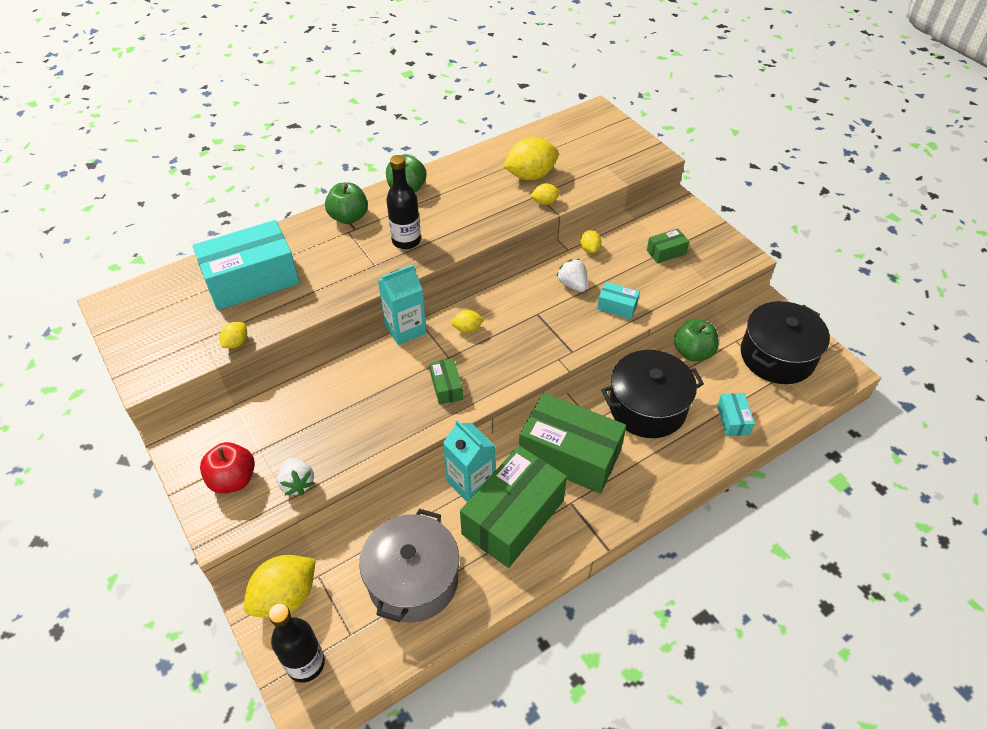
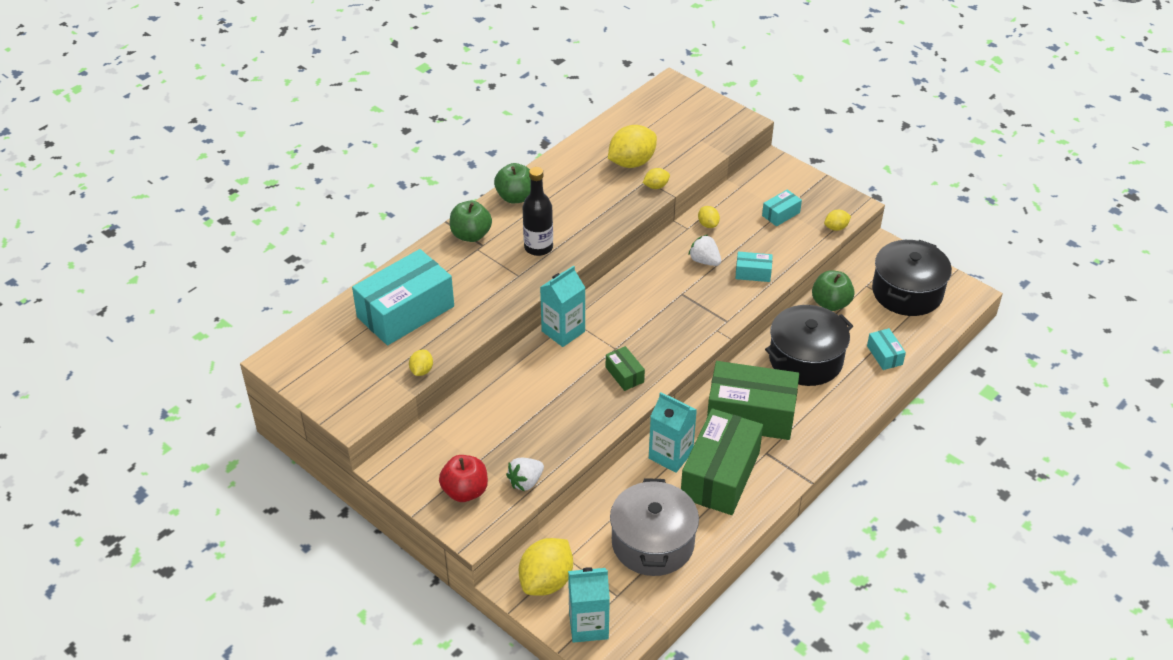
camera: 15 degrees left, 5 degrees down
black bottle [269,604,325,683] -> turquoise carton [568,567,610,643]
white strawberry [277,458,315,495] -> white strawberry turned 90 degrees clockwise [506,458,544,491]
yellow lemon [451,310,484,333] -> yellow lemon moved to [824,210,851,231]
green box [647,228,689,264] -> turquoise box [762,189,802,226]

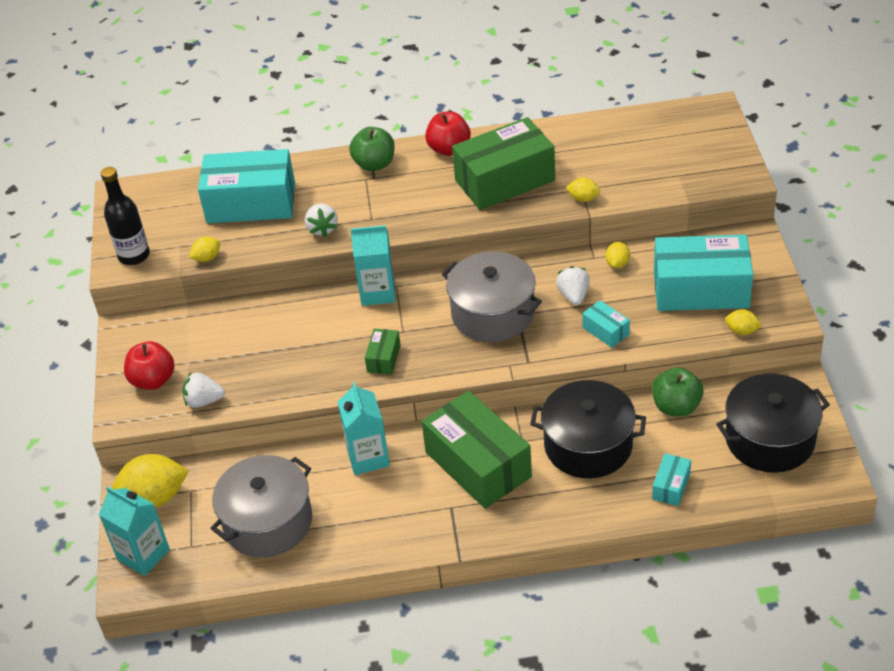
camera: 45 degrees right, 0 degrees up
green apple [494,163,531,203] -> red apple [425,112,471,156]
black bottle [522,167,553,256] -> black bottle moved to [101,167,150,265]
yellow lemon [608,125,657,168] -> none
green box [681,408,763,515] -> green box moved to [452,117,555,210]
turquoise box [762,189,802,226] -> turquoise box [654,234,753,311], size x2.27
none -> white strawberry [305,203,338,237]
none -> grey pot [442,251,542,342]

